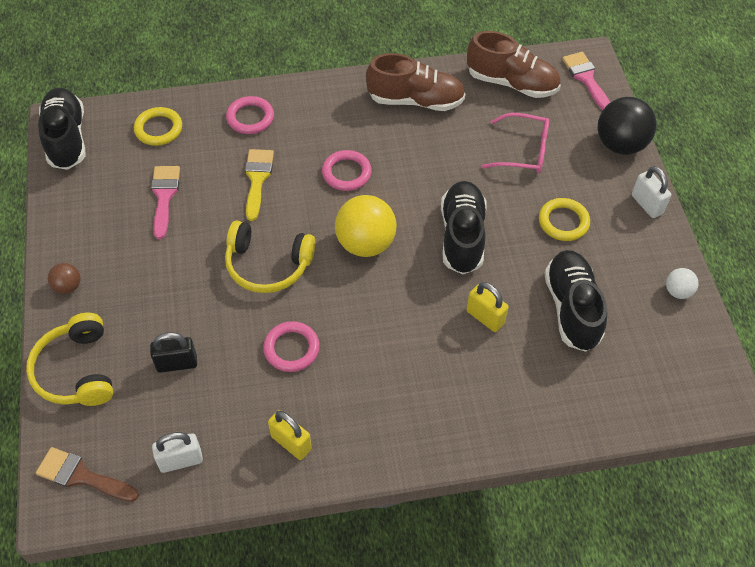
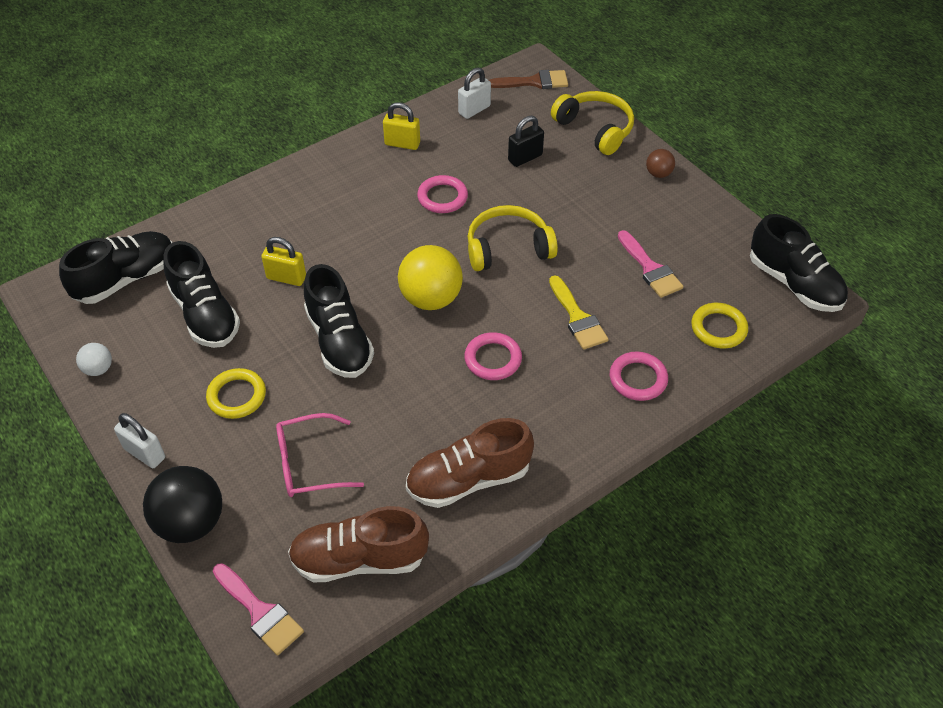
camera: 155 degrees right, 5 degrees down
none -> black shoe [59,231,172,304]

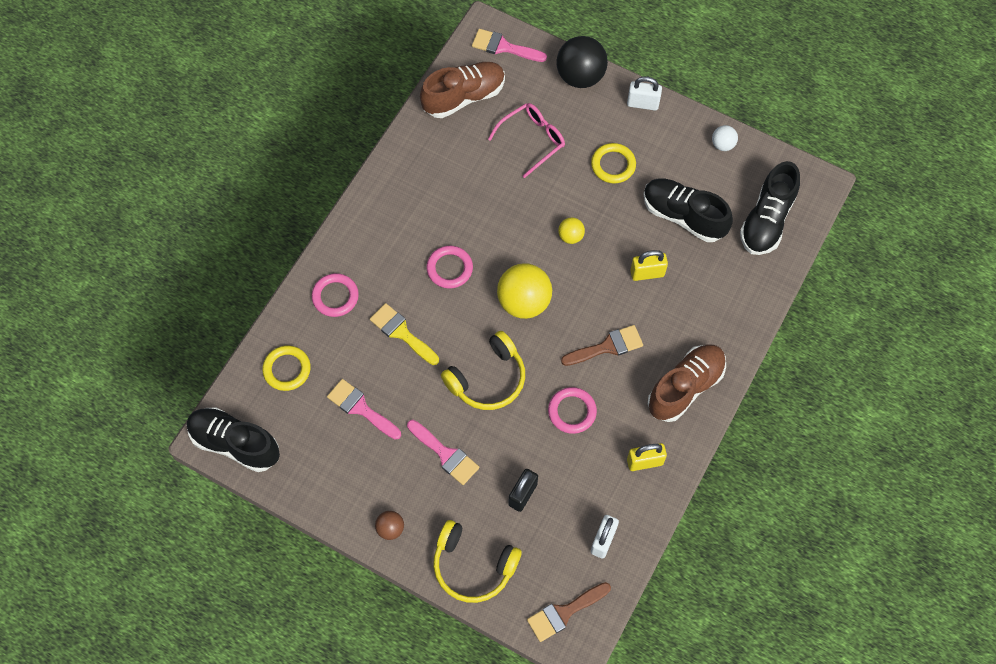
camera: 155 degrees right, 15 degrees up
black shoe [304,264,374,378] -> yellow ball [558,217,585,244]
brown shoe [406,418,534,508] -> brown shoe moved to [648,344,726,422]
none -> pink brush [407,420,479,485]
none -> brown brush [561,325,643,366]

